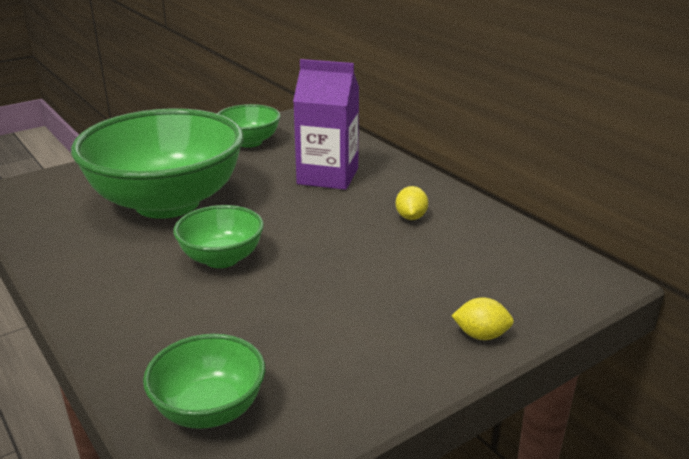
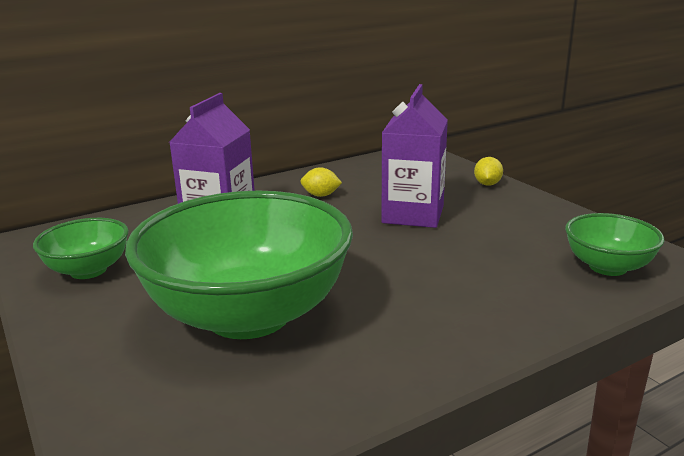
camera: 85 degrees left, 5 degrees down
green bowl [173,205,264,268] -> none
none -> purple carton [381,84,448,228]

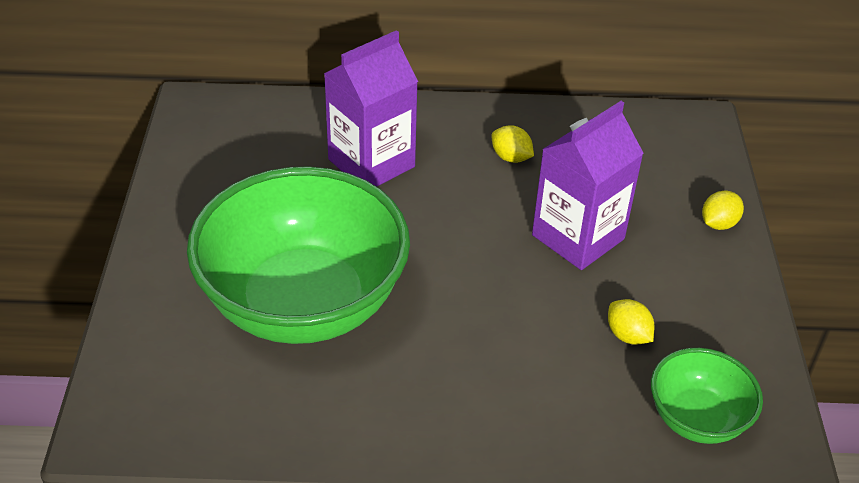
camera: 30 degrees right, 20 degrees up
green bowl [33,218,129,279] -> none
none -> yellow lemon [608,299,654,345]

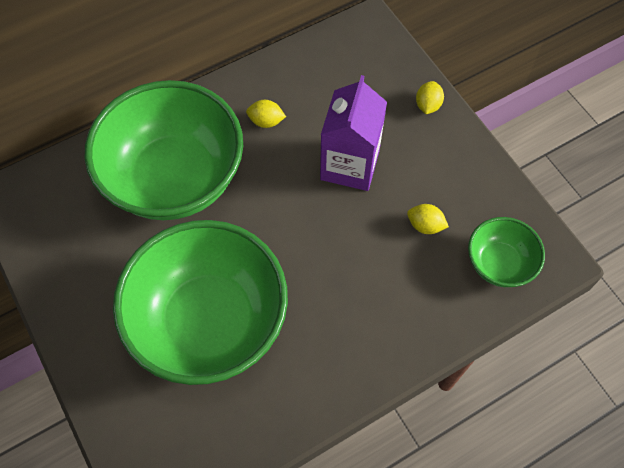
camera: 30 degrees left, 20 degrees up
purple carton [324,30,418,187] -> green bowl [85,80,243,220]

